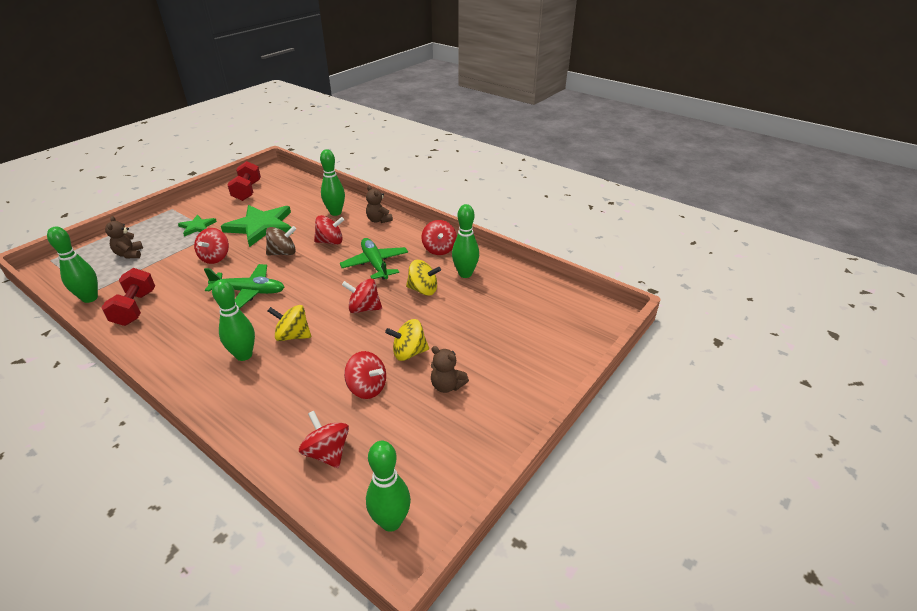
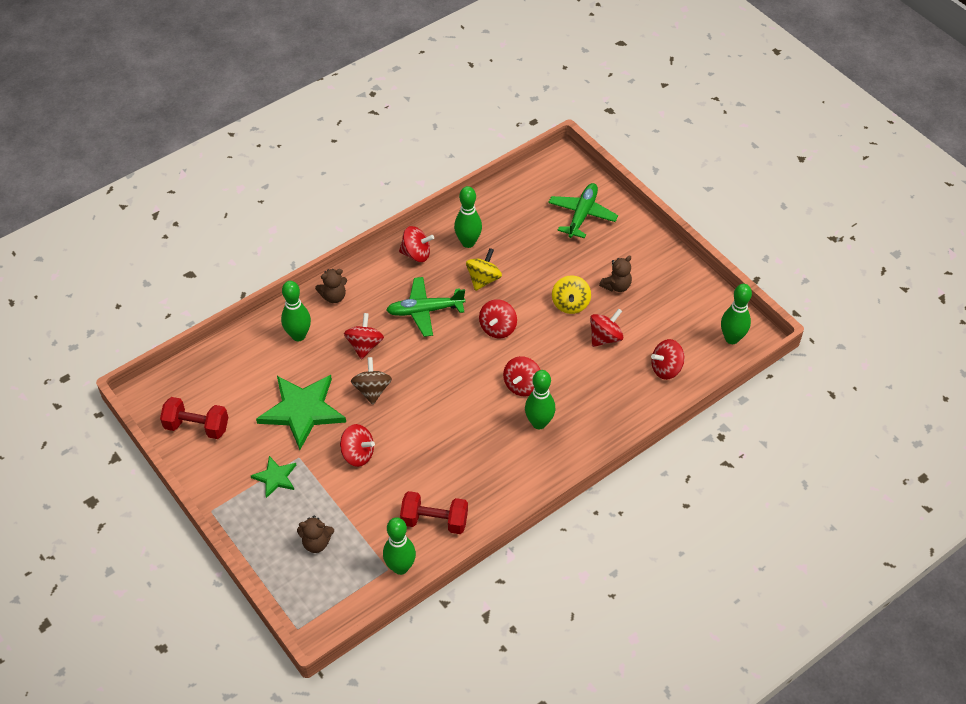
camera: 75 degrees left, 15 degrees up
green plane [204,264,284,309] -> green plane moved to [548,183,618,239]
yellow spinning top [268,305,311,341] -> red spinning top [503,356,540,396]

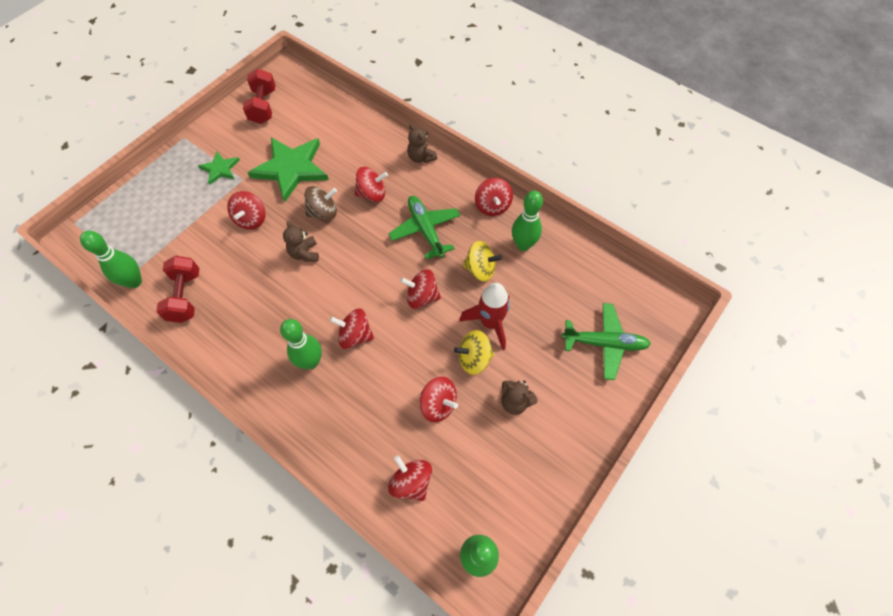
camera: 75 degrees right, 10 degrees up
green bowling pin [281,281,311,341] -> none
brown teddy bear [297,516,334,553] -> brown teddy bear moved to [283,221,319,262]
none -> red rocket [459,283,510,350]

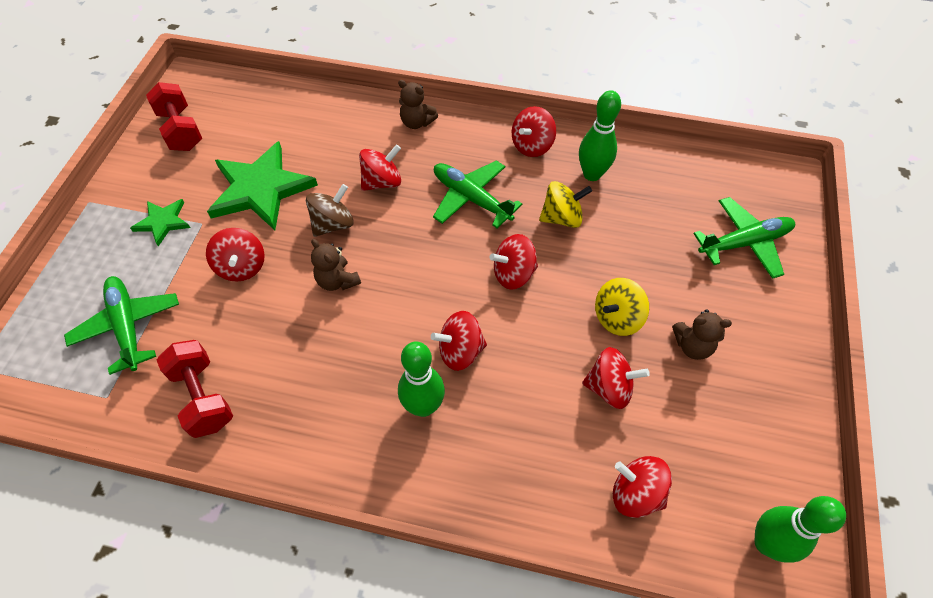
camera: 25 degrees left, 5 degrees down
green bowling pin [80,231,142,288] -> none
red rocket [459,283,510,350] -> none
red spinning top [475,178,513,216] -> red spinning top turned 75 degrees clockwise [512,106,556,157]
none -> green plane [64,276,179,375]

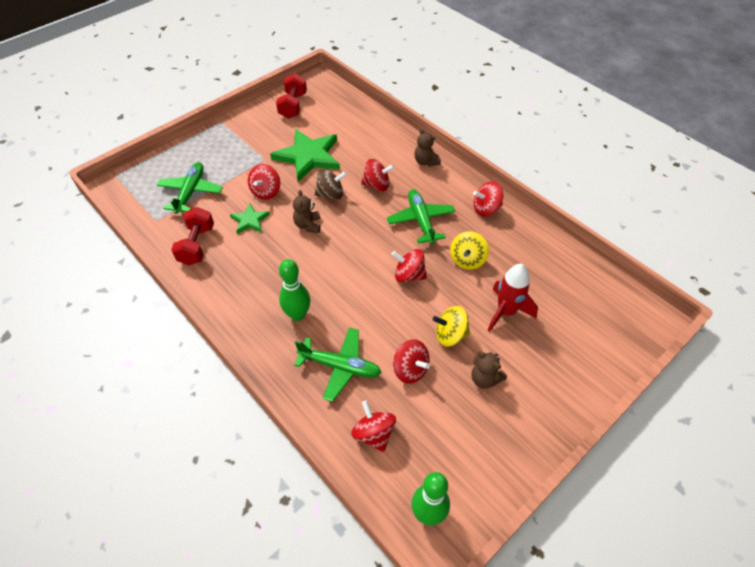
camera: 35 degrees right, 5 degrees down
green star [130,199,191,246] -> green star moved to [230,204,270,234]
red spinning top [431,311,487,371] -> none
yellow spinning top [539,181,592,228] -> yellow spinning top turned 90 degrees clockwise [450,231,489,270]
green bowling pin [579,90,621,181] -> none
green plane [693,197,795,279] -> green plane moved to [294,327,382,402]
none -> red rocket [488,264,538,332]

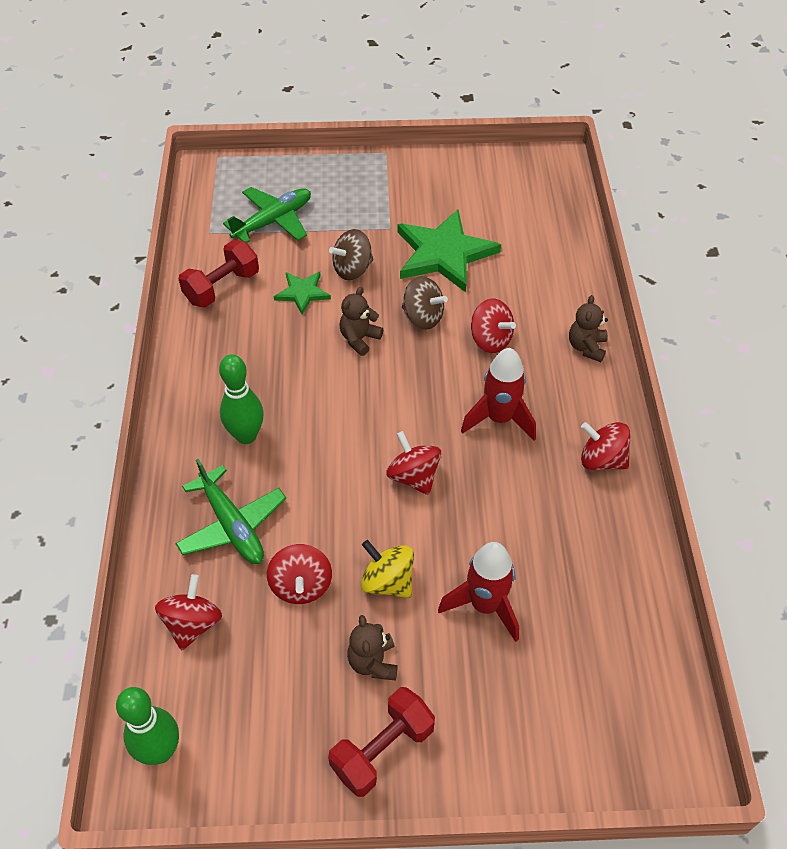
camera: 40 degrees right, 0 degrees up
red spinning top [248,164,280,200] -> brown spinning top [329,229,373,281]
red dumbbell [276,73,307,119] -> red dumbbell moved to [328,687,435,797]
green plane [387,189,455,244] -> red rocket [461,348,536,441]
yellow spinning top [450,231,489,270] -> none

